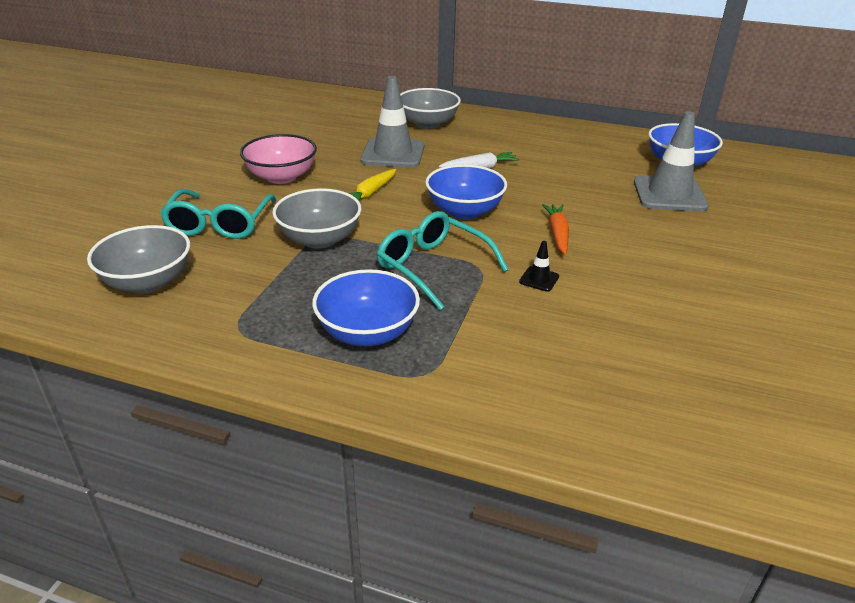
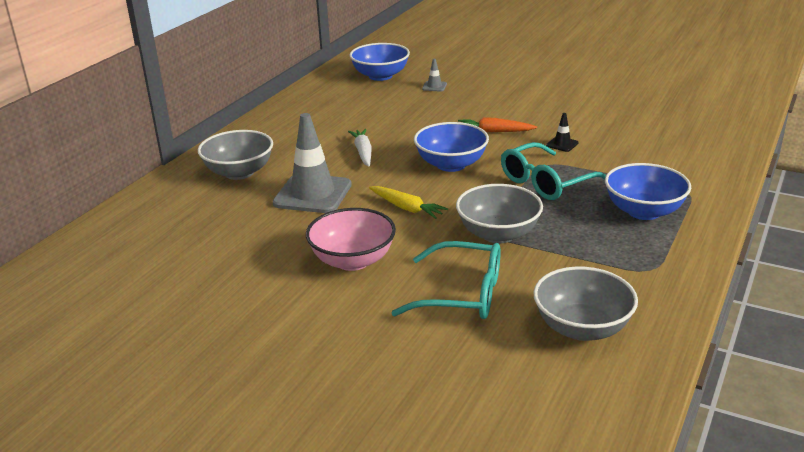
camera: 80 degrees left, 5 degrees down
grey traffic cone [634,111,709,211] -> grey traffic cone [422,59,447,92], size x0.42

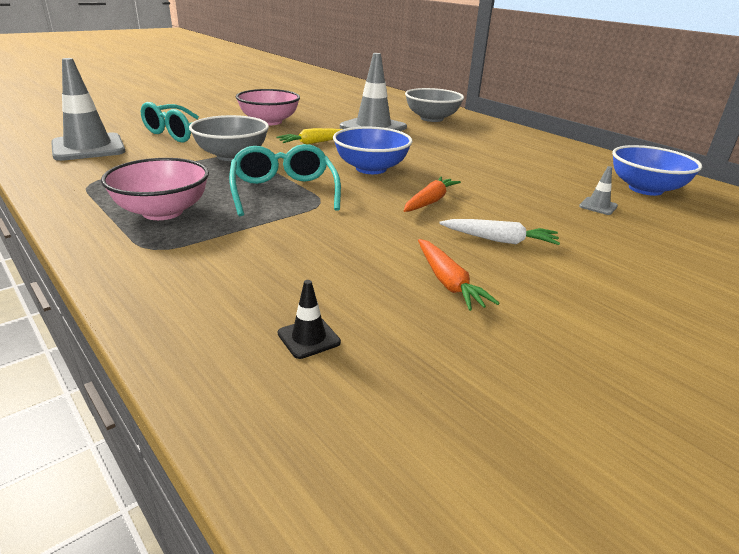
camera: 110 degrees right, 0 degrees up
white carrot [348,129,372,166] -> white carrot moved to [439,219,560,245]
grey bowl [533,267,638,341] -> grey traffic cone [51,58,126,161]
black traffic cone [546,113,579,152] -> black traffic cone moved to [278,280,341,359]
blue bowl [605,163,691,220] -> pink bowl [101,158,209,220]
none -> orange carrot [418,239,500,311]

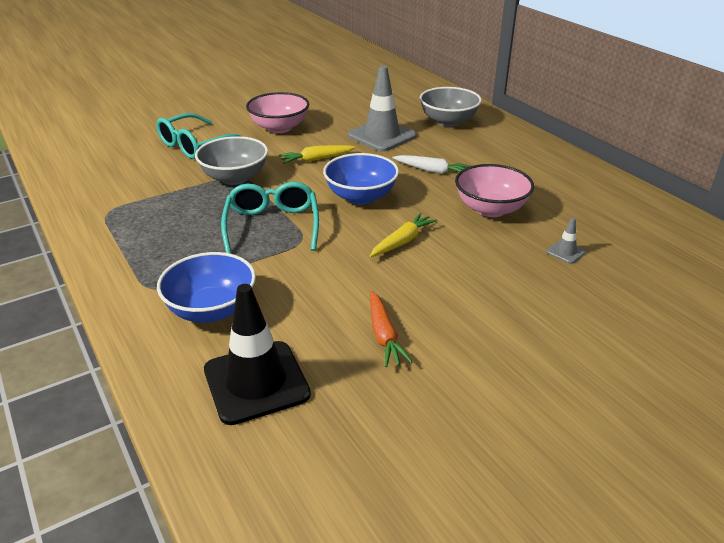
camera: 10 degrees right, 5 degrees up
grey traffic cone [51,58,126,161] -> none
pink bowl [101,158,209,220] -> pink bowl moved to [455,164,534,217]
black traffic cone [278,280,341,359] -> black traffic cone [204,284,311,425], size x2.36
orange carrot [404,177,461,212] -> yellow carrot [370,213,437,257]
white carrot [439,219,560,245] -> white carrot moved to [392,155,470,174]
blue bowl [612,145,702,196] -> blue bowl moved to [157,252,256,323]

